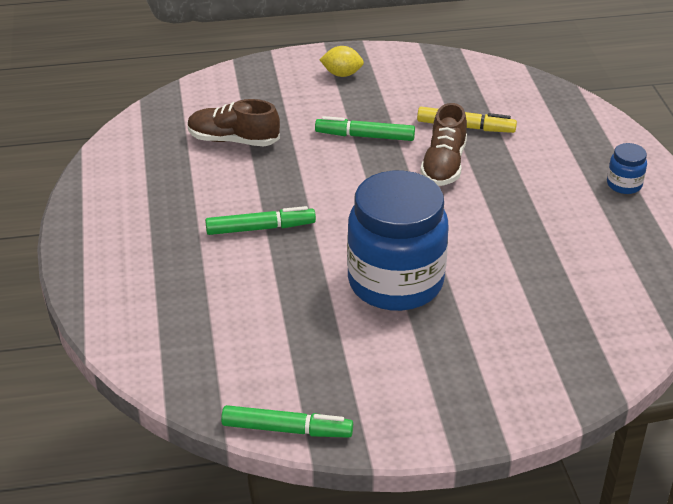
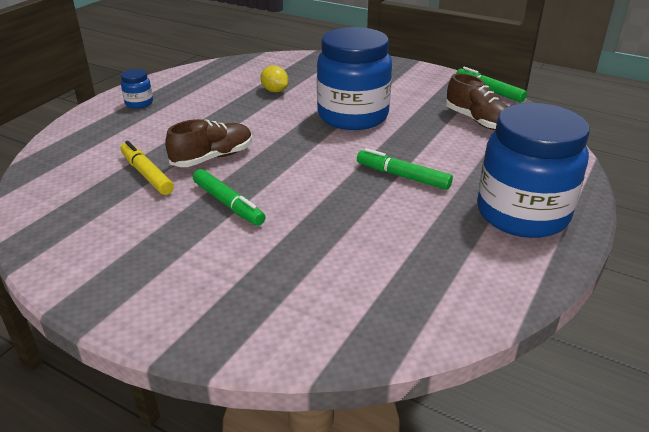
camera: 140 degrees left, 5 degrees down
brown shoe [188,99,280,146] -> brown shoe moved to [446,73,508,130]
yellow lemon [320,46,364,77] -> yellow lemon moved to [260,65,289,93]
none -> blue jar [478,103,590,238]

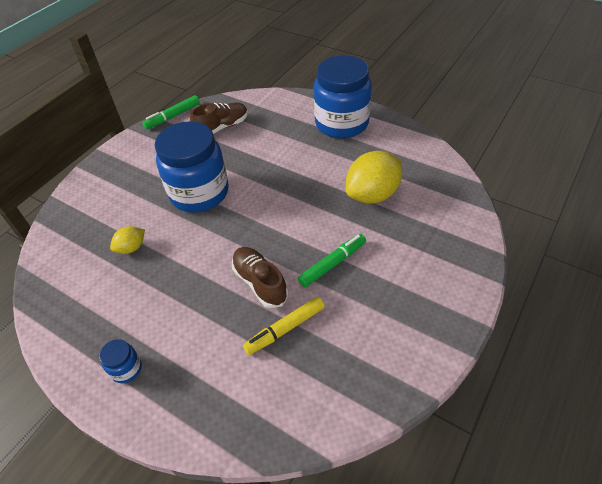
camera: 85 degrees left, 15 degrees up
green marker [357,148,453,190] -> none
none -> yellow lemon [346,151,402,203]

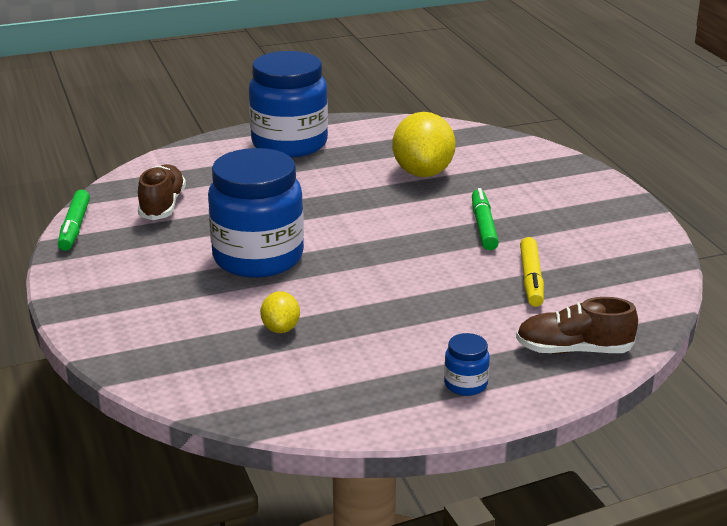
camera: 55 degrees left, 20 degrees down
brown shoe [232,247,288,308] -> brown shoe moved to [516,297,638,354]

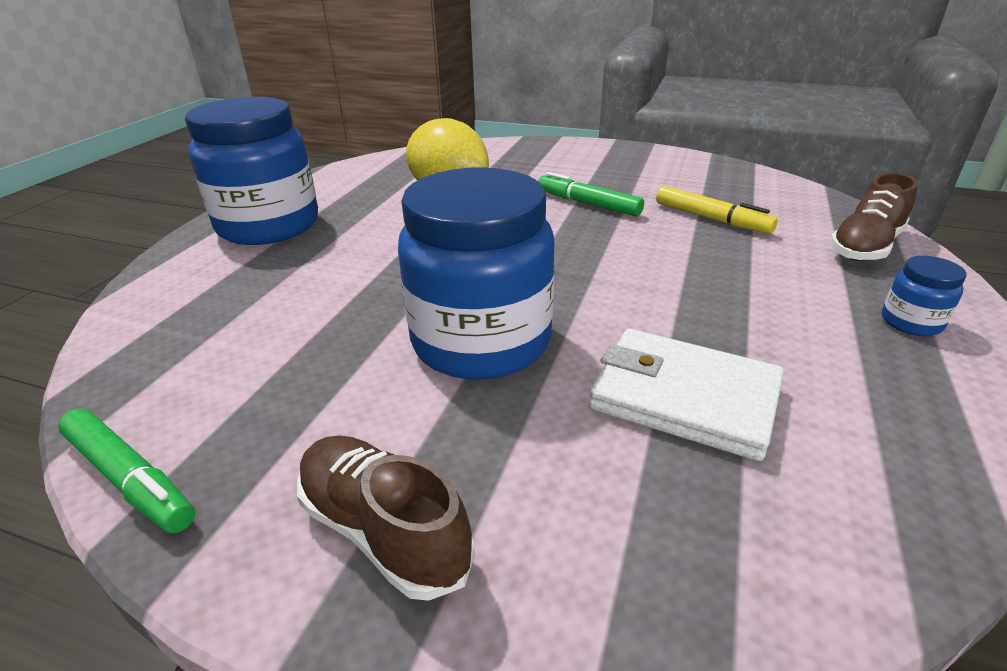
camera: 50 degrees left, 5 degrees up
brown shoe [138,164,186,220] -> brown shoe moved to [297,435,475,601]
yellow lemon [260,291,300,333] -> white wallet [589,329,784,461]

